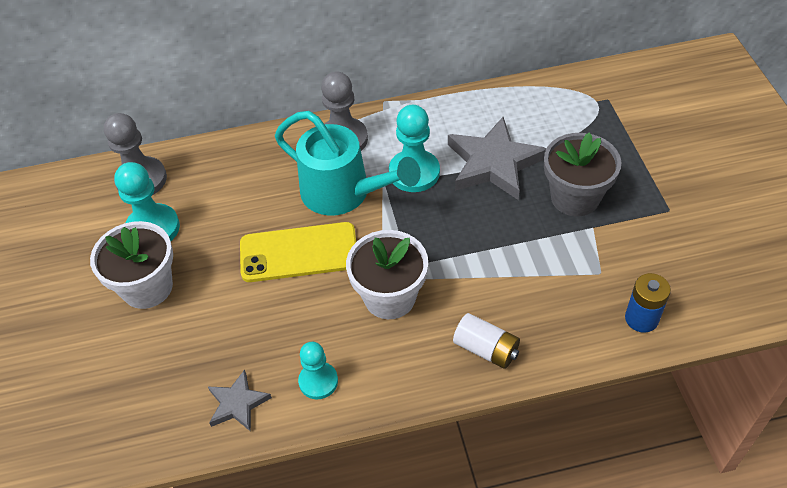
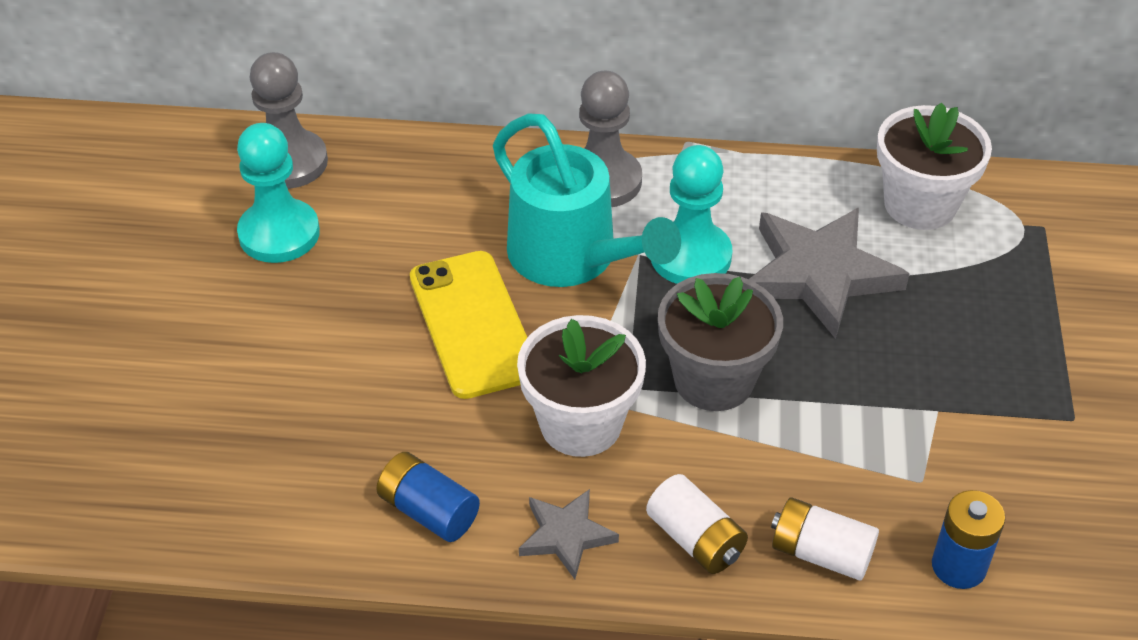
camera: 15 degrees right, 5 degrees down
white flower pot [90,221,173,309] -> white flower pot moved to [877,103,992,230]
grey star [208,370,272,432] -> grey star moved to [519,489,619,579]
yellow phone [240,222,356,282] -> yellow phone turned 60 degrees clockwise [410,251,527,399]
turquoise pawn [298,342,338,400] -> blue battery [376,452,480,542]
grey flower pot [544,132,621,216] -> grey flower pot moved to [658,273,783,411]
none -> white battery [771,497,879,581]

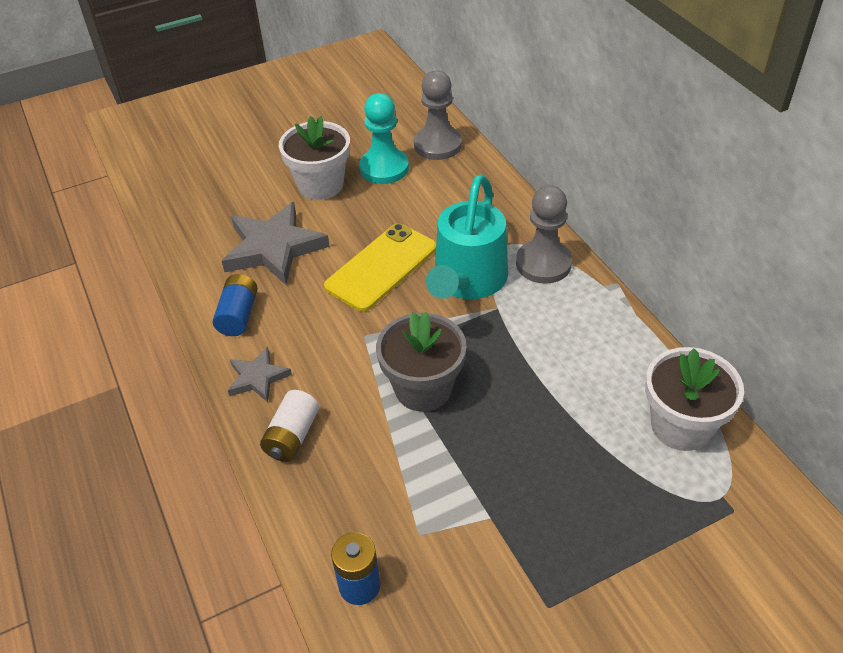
camera: 60 degrees right, 0 degrees up
white flower pot [517,315,646,457] -> white flower pot moved to [279,116,350,200]
turquoise pawn [651,145,732,284] -> none
grey star [748,208,910,339] -> grey star moved to [222,202,330,285]
white battery [771,497,879,581] -> none

